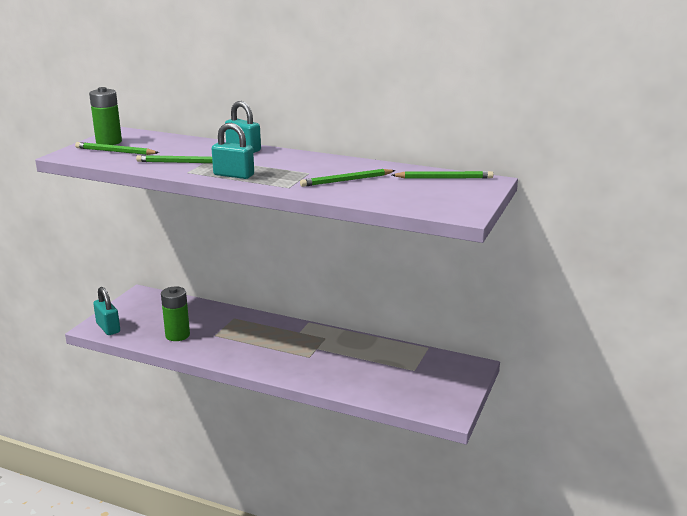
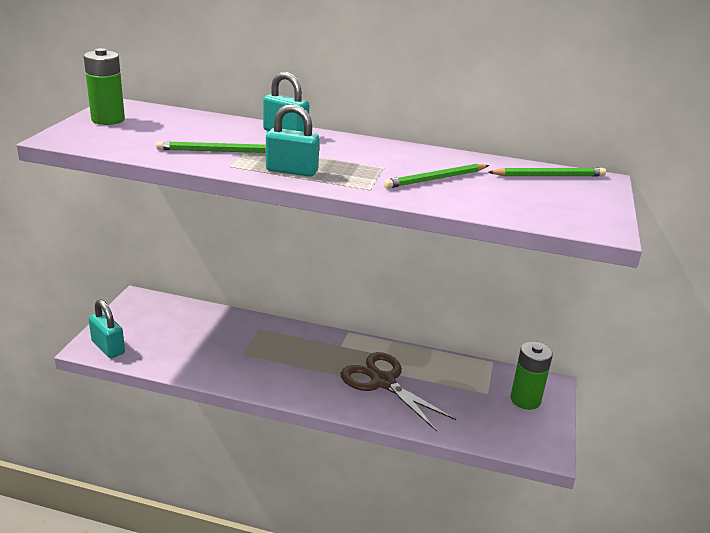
camera: 10 degrees left, 5 degrees up
green pencil [75,142,159,155] -> none
green battery [161,287,190,341] -> green battery moved to [510,341,553,410]
none -> brown scissors [341,352,456,432]

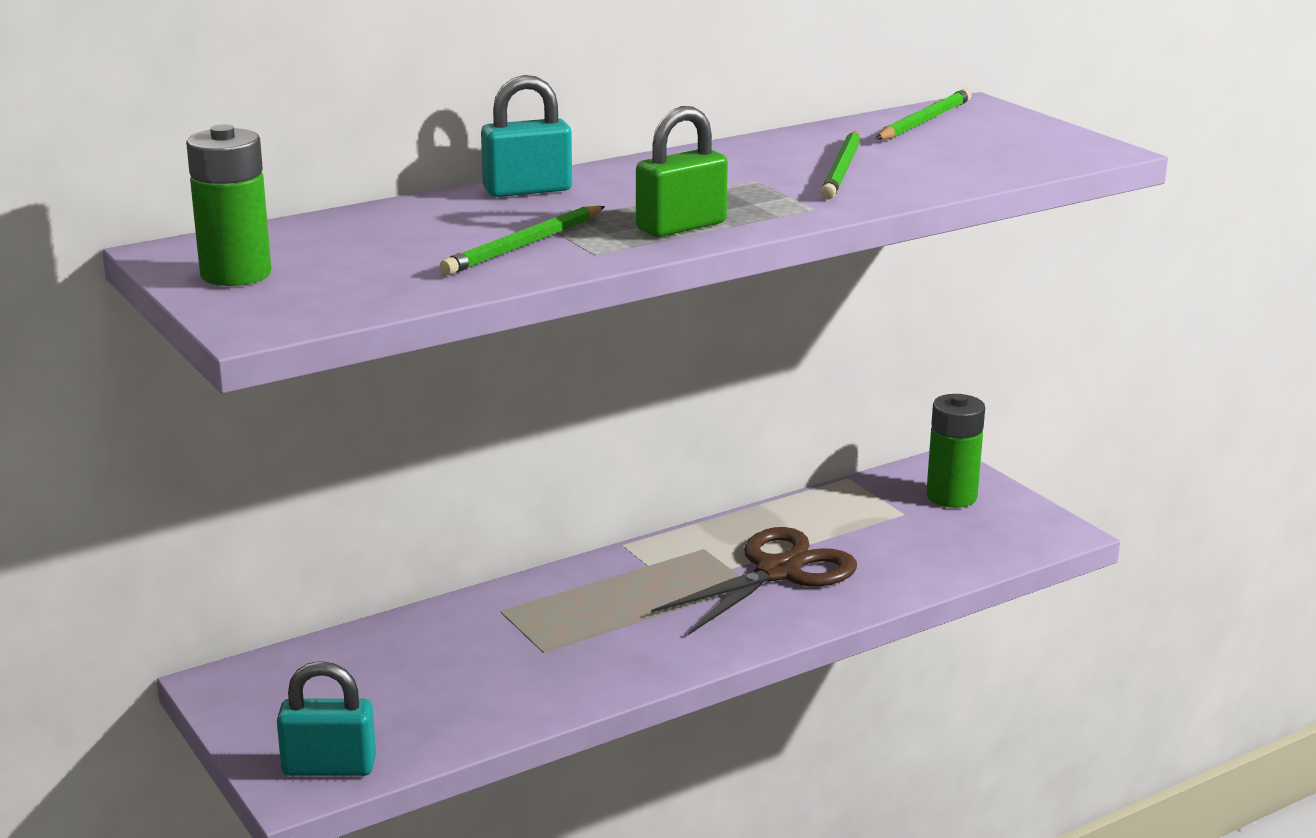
camera: 45 degrees left, 5 degrees down
turquoise padlock [266,104,320,177] -> green padlock [636,106,728,237]
brown scissors [341,352,456,432] -> brown scissors turned 135 degrees clockwise [651,527,857,635]

